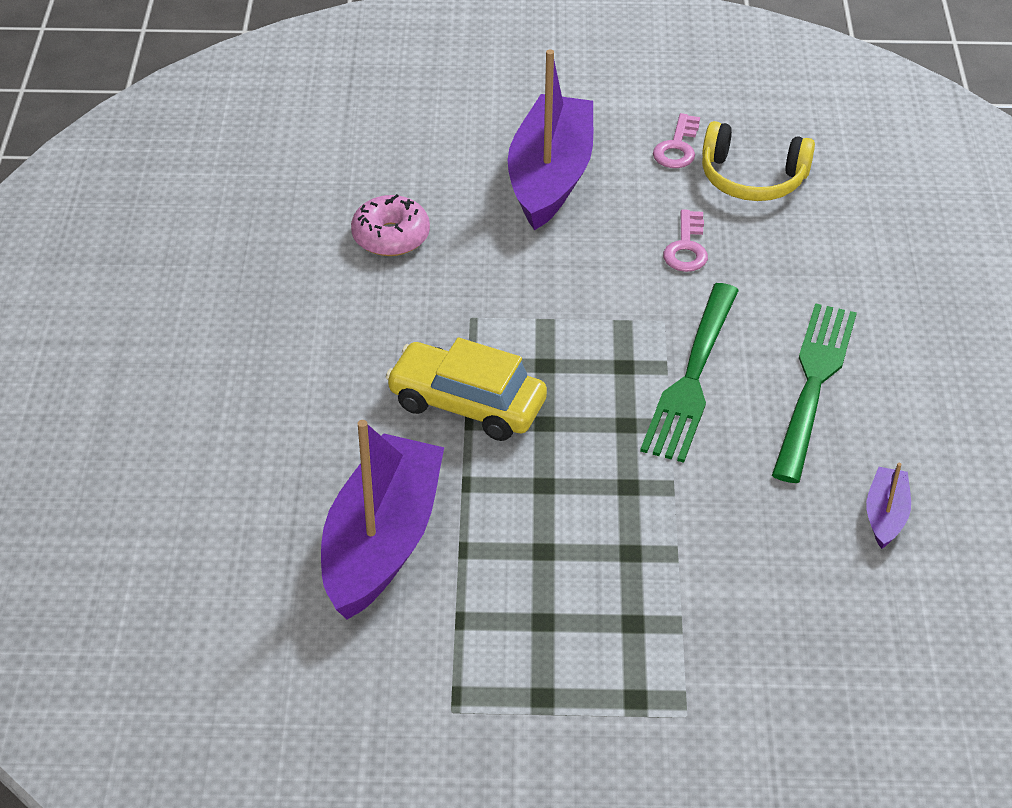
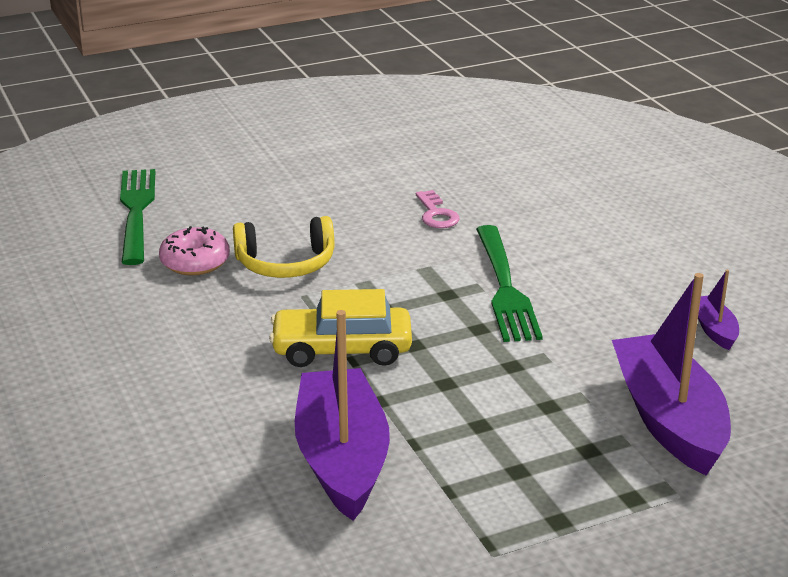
camera: 25 degrees left, 15 degrees down
purple boat [508,49,593,230] -> purple boat moved to [612,273,731,475]
pink key [653,113,700,168] -> none
yellow headphones [702,121,815,201] -> yellow headphones moved to [233,216,334,278]
green fork [772,303,857,483] -> green fork moved to [120,169,155,265]

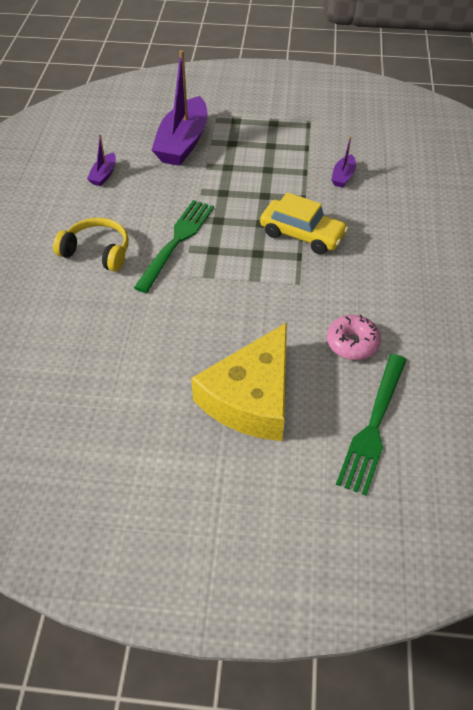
camera: 150 degrees left, 20 degrees up
yellow headphones [233,216,334,278] -> yellow headphones moved to [53,218,129,272]
purple boat [295,310,390,521] -> purple boat [331,136,356,188], size x0.45
pink key [416,190,460,228] -> none
none -> yellow cheese [191,322,287,441]

